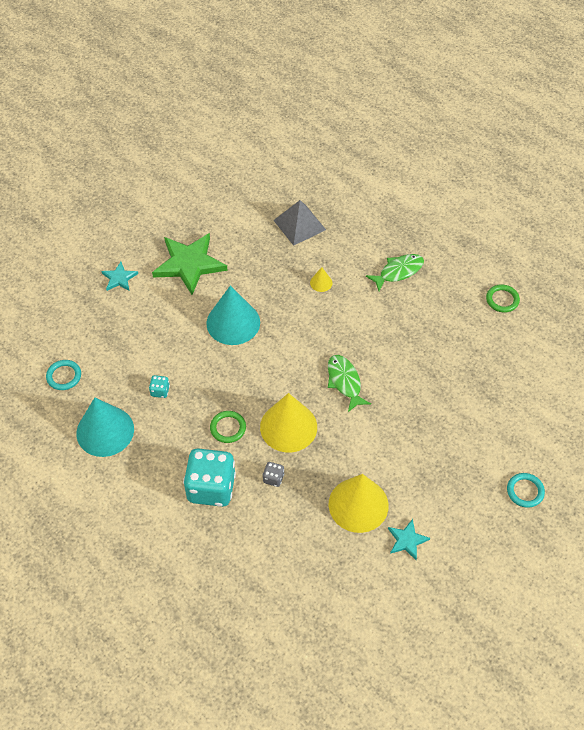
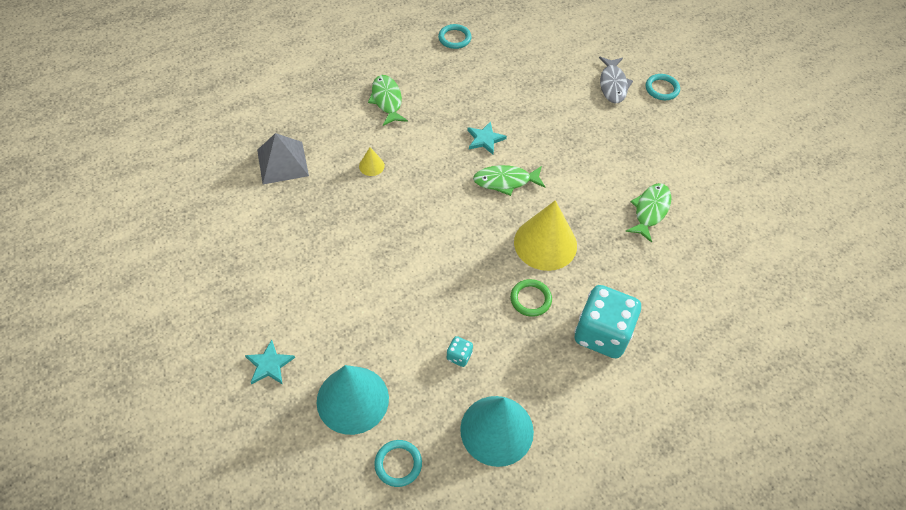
camera: 75 degrees left, 0 degrees up
green star [152,233,228,295] -> none
turquoise cone [207,286,260,345] -> turquoise cone moved to [316,365,389,435]
grey dice [263,462,284,487] -> none
yellow cone [329,474,388,533] -> green fish [625,183,672,243]
turquoise star [388,519,430,560] -> turquoise star moved to [467,121,507,154]
green ring [486,284,520,313] -> turquoise ring [438,24,471,49]
none -> grey fish [599,57,633,104]

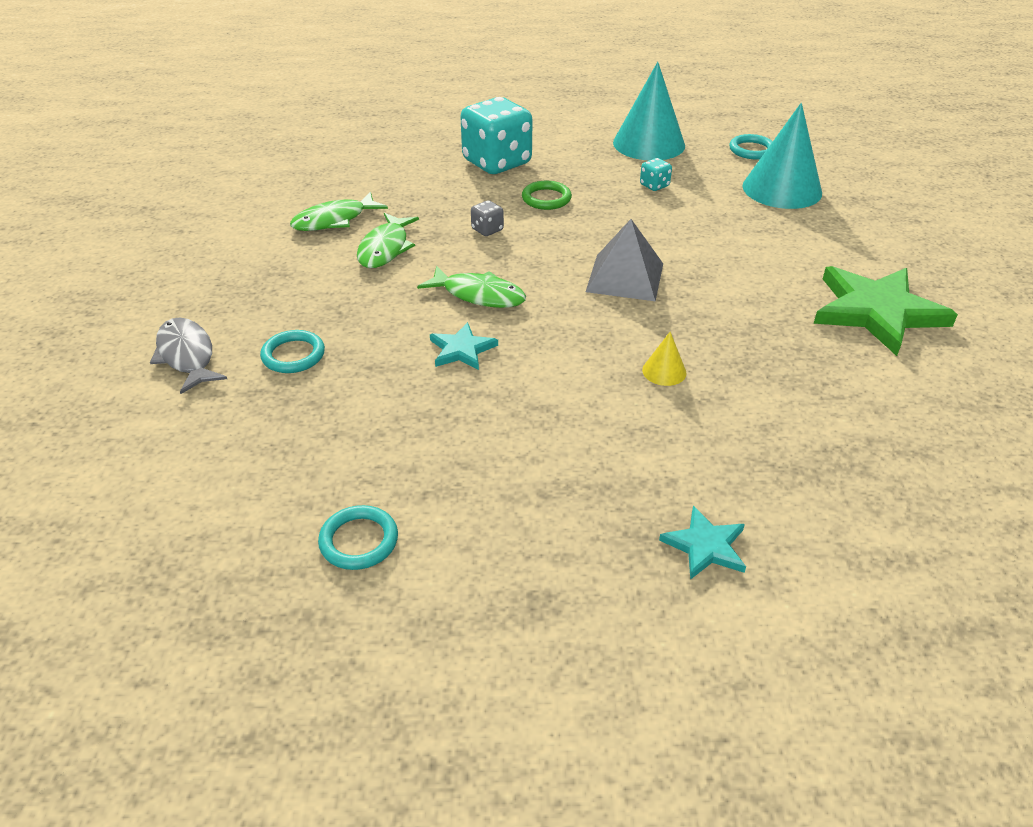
camera: 150 degrees left, 15 degrees down
turquoise star [245,340,295,385] -> turquoise star moved to [659,506,746,580]
grey pyramid [257,133,309,184] -> grey pyramid moved to [586,219,663,301]
green fish [368,75,408,126] -> green fish moved to [357,213,419,268]
yellow cone [514,200,577,271] -> grey dice [471,200,504,236]
grey fish [599,57,633,104] -> grey fish turned 60 degrees counterclockwise [150,317,227,394]
turquoise ring [646,74,680,100] -> turquoise ring moved to [260,330,325,373]
none -> green star [814,266,958,356]

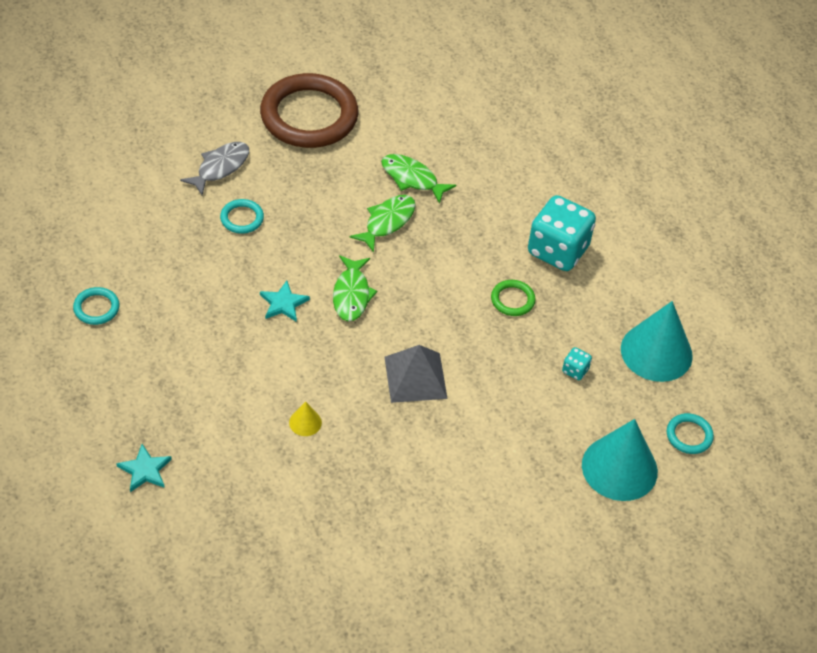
camera: 65 degrees right, 10 degrees up
green fish [357,213,419,268] -> green fish turned 135 degrees clockwise [349,195,416,253]
grey dice [471,200,504,236] -> none
green star [814,266,958,356] -> none
none -> brown ring [260,73,359,148]

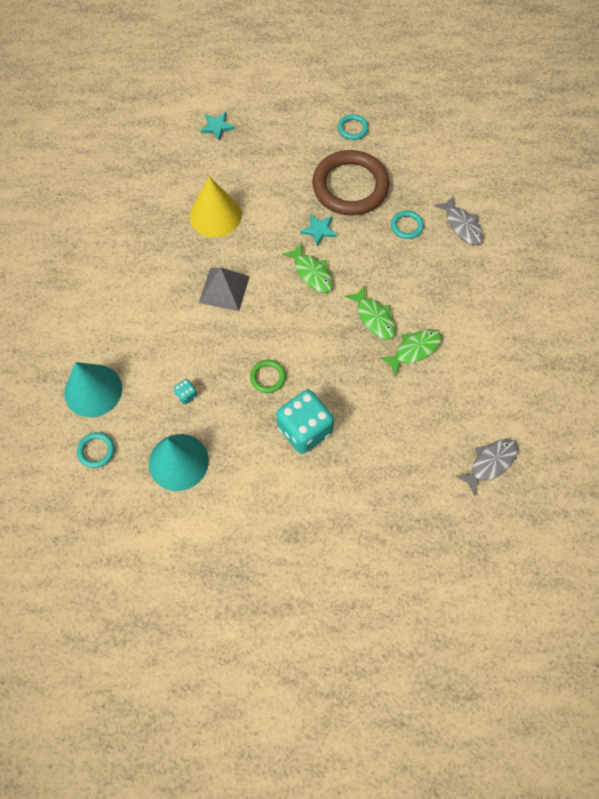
camera: 115 degrees right, 15 degrees up
brown ring [260,73,359,148] -> brown ring moved to [312,150,389,216]
yellow cone [289,402,322,436] -> yellow cone [190,177,242,237], size x2.33
green fish [333,255,377,321] -> green fish turned 150 degrees counterclockwise [282,243,333,293]
none -> grey fish [455,439,518,496]

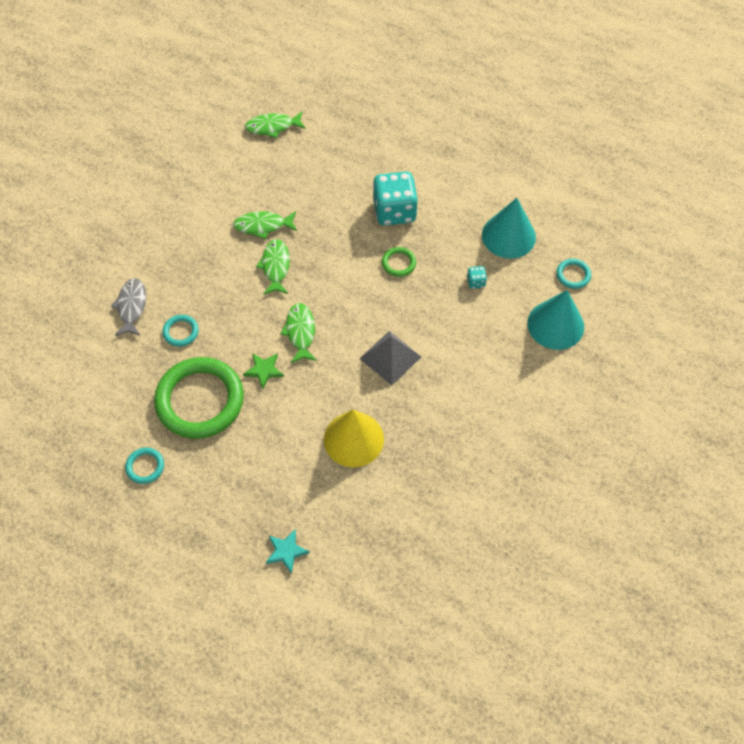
camera: 150 degrees left, 5 degrees down
turquoise star [300,214,337,246] -> green star [243,354,284,389]
brown ring [312,150,389,216] -> green ring [154,357,244,439]
grey fish [455,439,518,496] -> green fish [245,111,306,138]

